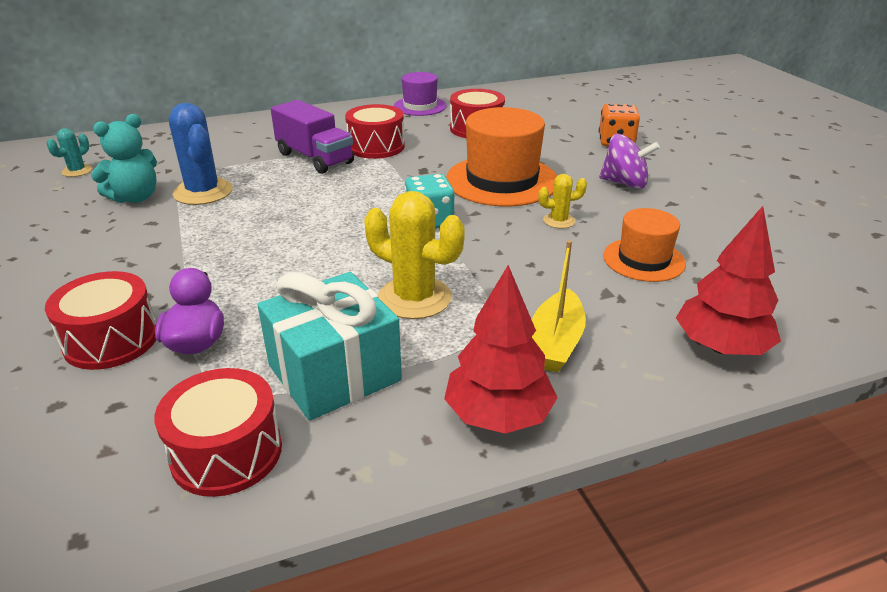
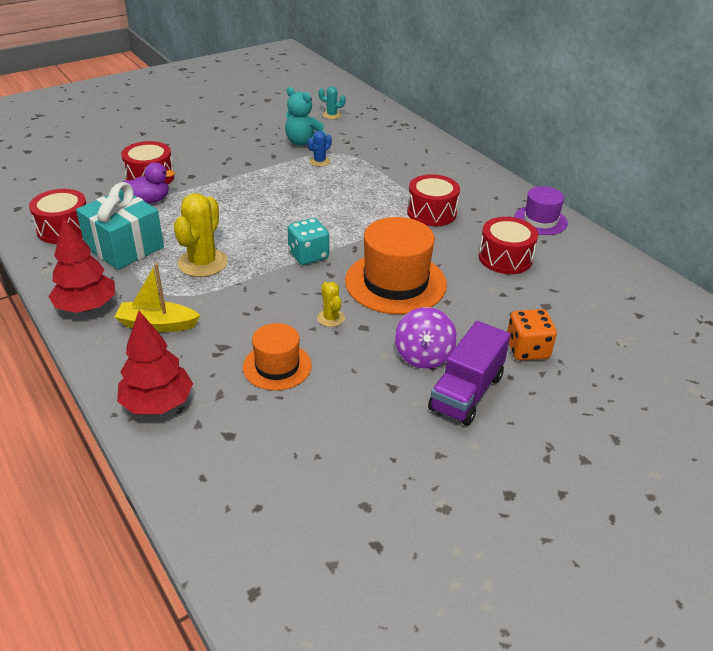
camera: 75 degrees right, 5 degrees up
blue cactus [169,103,233,205] -> blue cactus [307,131,332,167], size x0.52
purple truck [271,100,354,174] -> purple truck moved to [428,321,511,426]

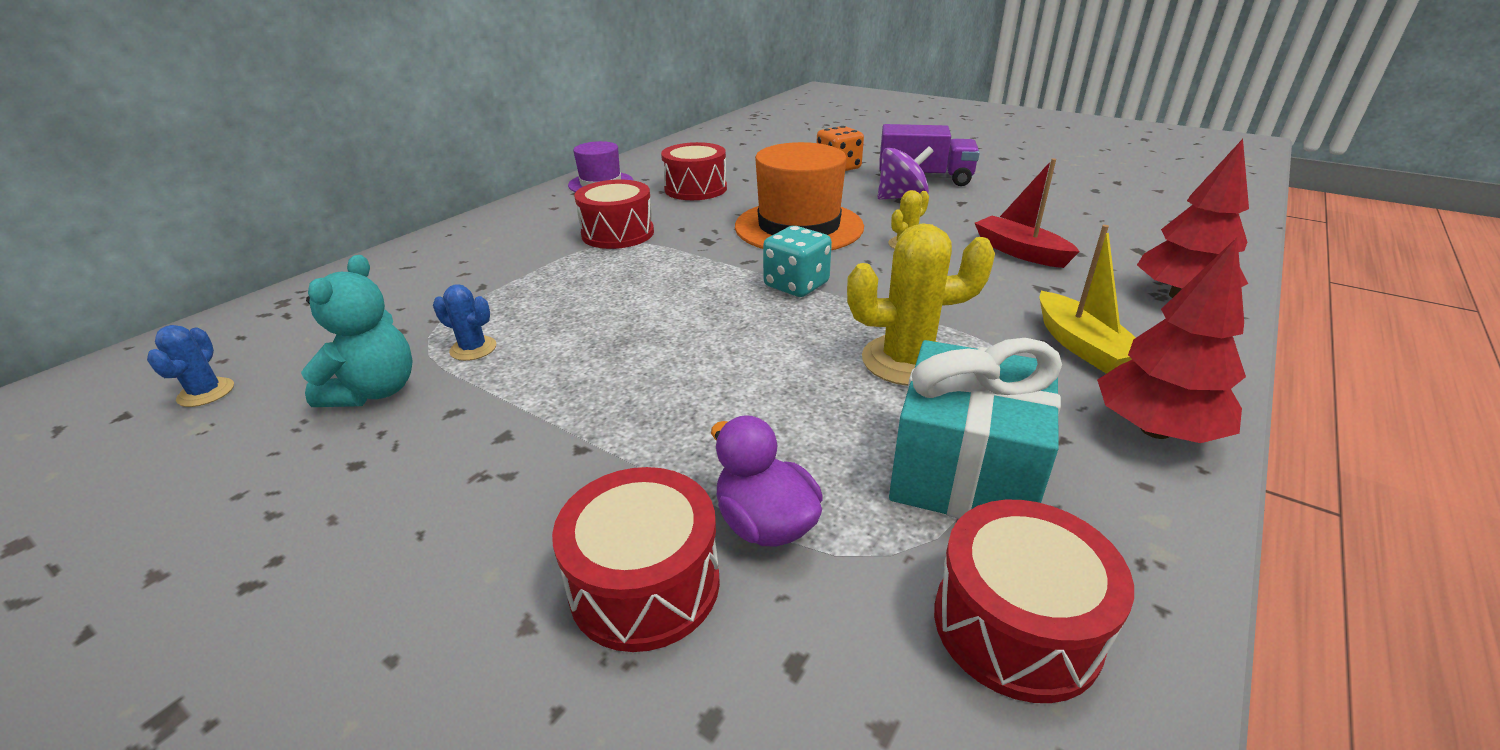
camera: 110 degrees left, 5 degrees down
orange hat [243,323,312,391] -> red boat [975,158,1080,268]
turquoise cactus [319,86,346,119] -> blue cactus [147,325,234,407]

